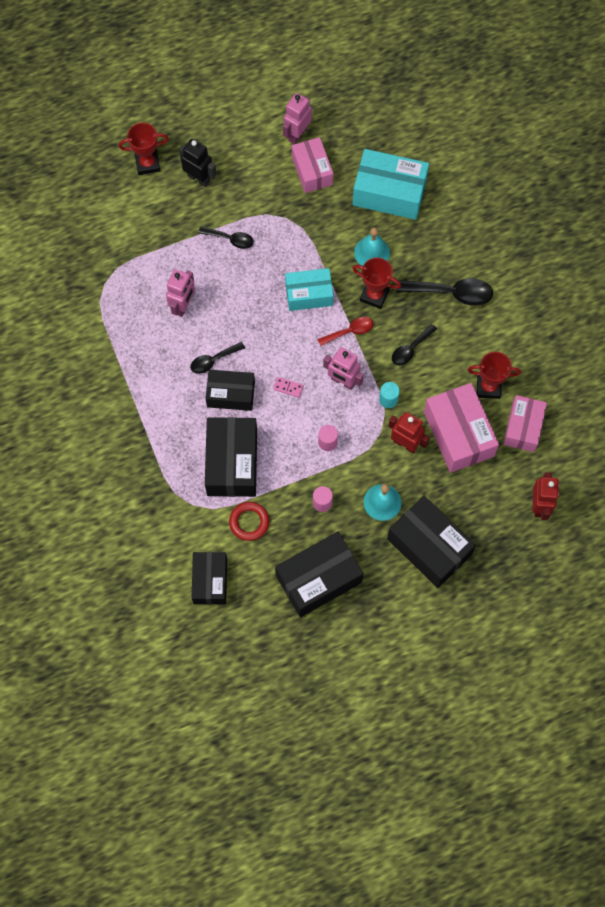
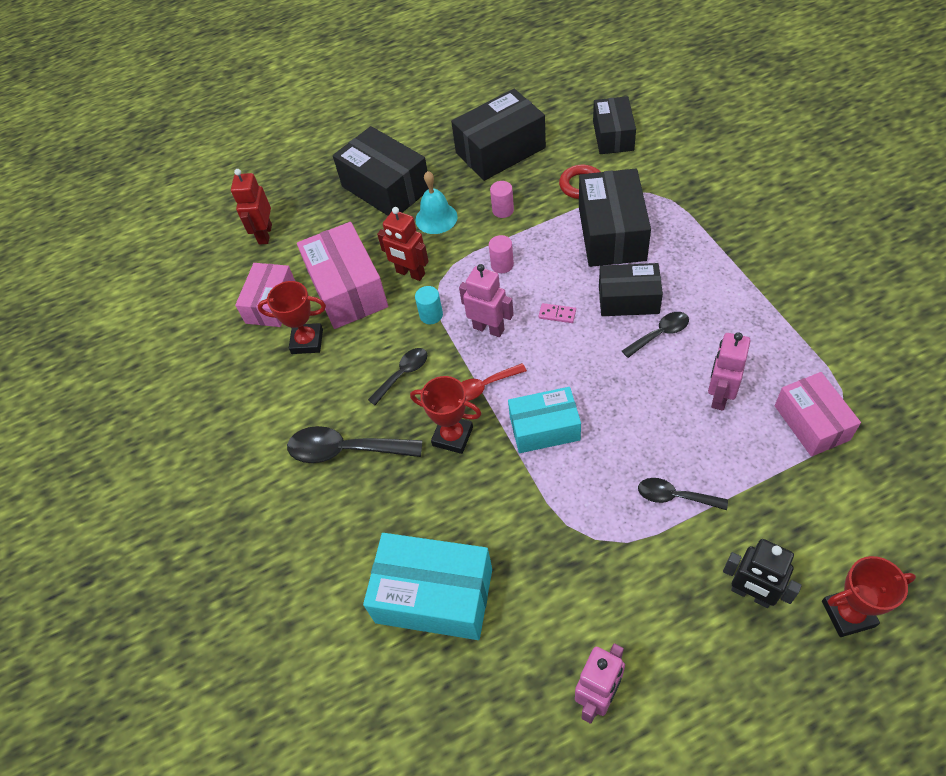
camera: 175 degrees left, 15 degrees down
pink box [292,137,333,193] -> pink box moved to [775,372,861,457]
turquoise bell [354,227,390,266] -> none

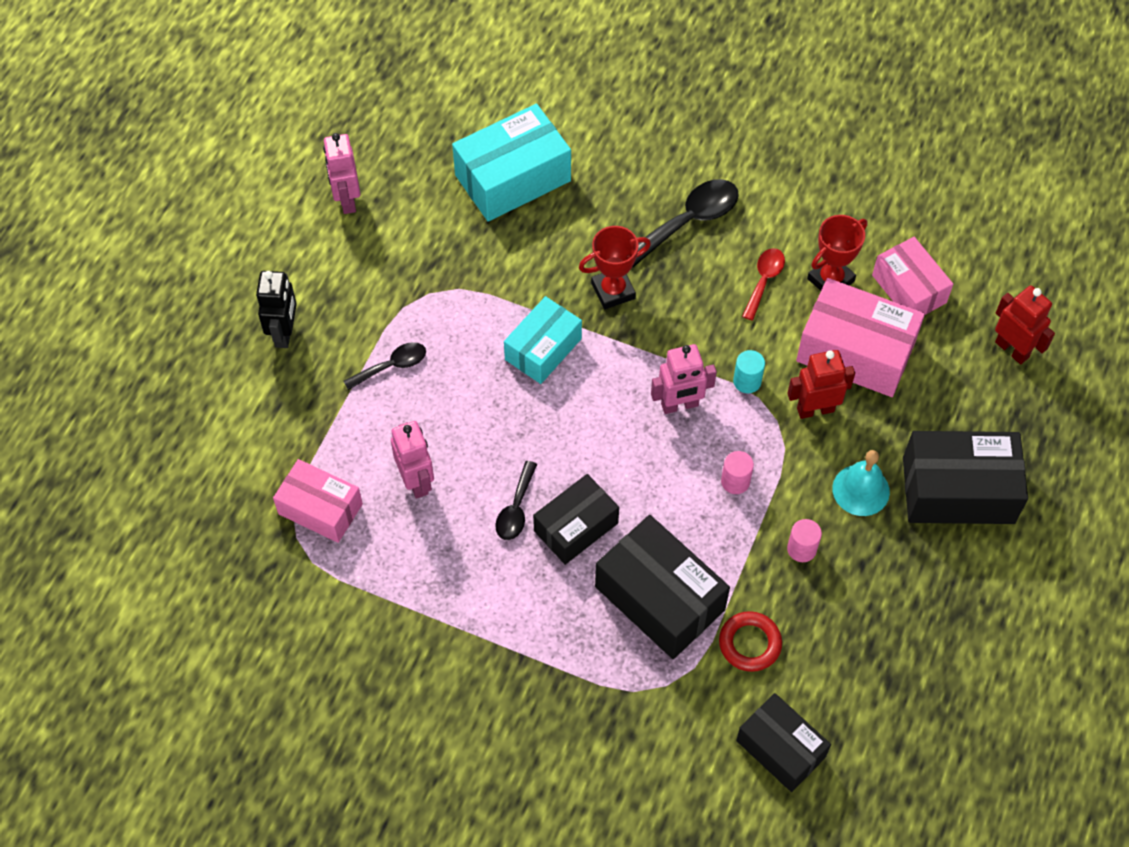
camera: 130 degrees right, 5 degrees up
black spoon [368,348,427,405] -> none
black box [451,89,546,181] -> none
red spoon [461,363,527,401] -> red spoon moved to [742,248,785,320]
pink domino [539,303,576,323] -> none
black robot [723,539,802,608] -> black robot turned 105 degrees clockwise [256,271,297,348]
red trophy [822,556,916,637] -> none

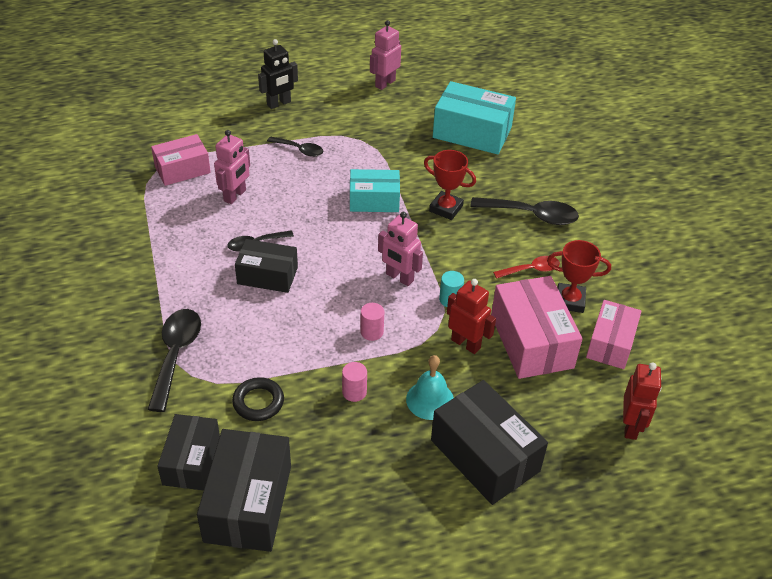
camera: 50 degrees right, 15 degrees down
pink box [273,459,363,543] -> pink box turned 75 degrees clockwise [151,134,211,186]
black box [595,515,730,659] -> black box moved to [197,429,291,552]
red ring [719,611,782,672] -> black ring [232,377,284,421]
none -> black spoon [147,309,201,412]

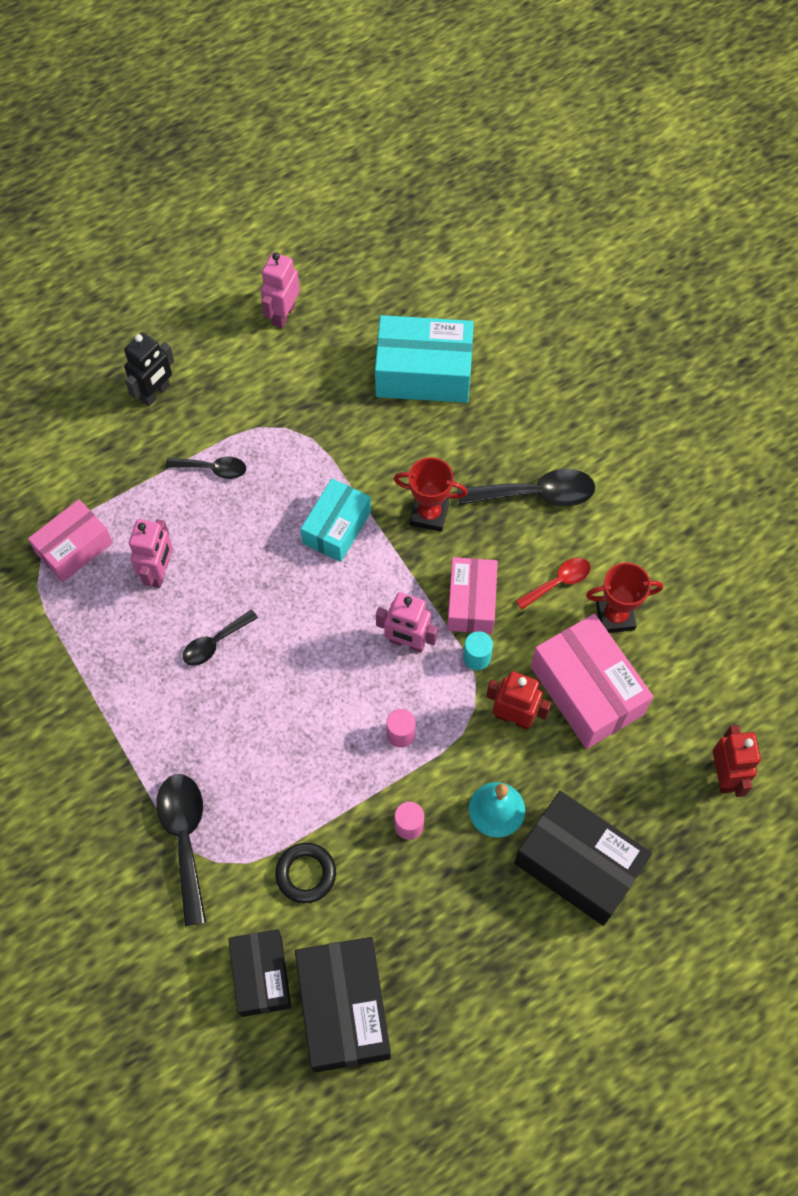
camera: 15 degrees left, 20 degrees up
black box [235,239,298,293] -> none
turquoise box [350,169,400,212] -> turquoise box turned 45 degrees counterclockwise [301,478,371,562]
pink box [586,300,642,369] -> pink box moved to [447,557,498,634]

